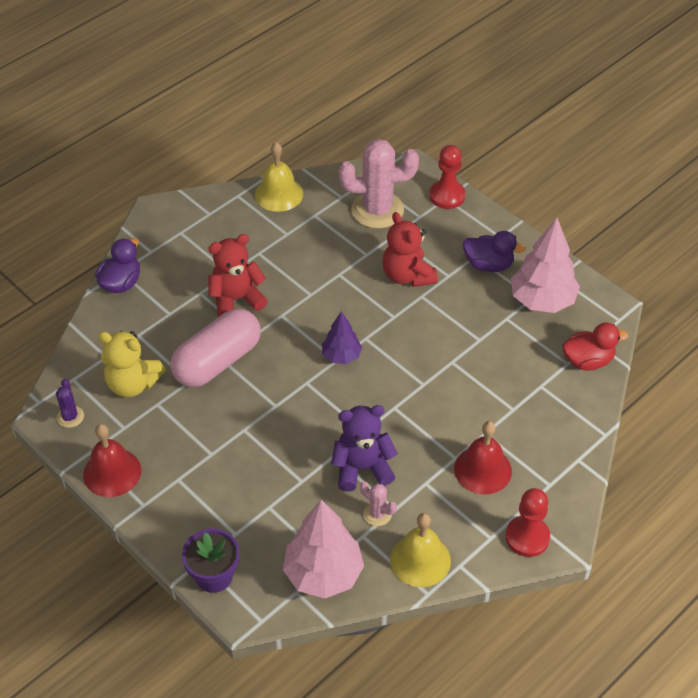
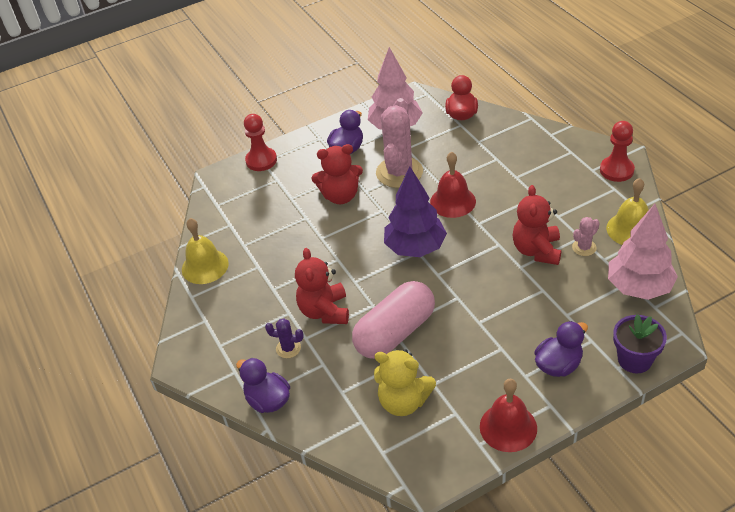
camera: 70 degrees left, 5 degrees down
purple cactus [56,379,84,428] -> purple cactus moved to [265,318,304,358]
yellow teddy bear [98,331,166,397] -> yellow teddy bear turned 75 degrees clockwise [374,349,436,416]
pink capsule [170,308,261,387] -> pink capsule turned 75 degrees clockwise [352,281,435,359]
purple tree [322,311,362,364] -> purple tree [384,166,447,257], size x1.75
purple teddy bear [331,405,398,492] -> red teddy bear [513,185,561,265]
pink cactus [339,139,419,229] -> pink cactus moved to [376,98,423,188]
red bell [454,421,512,494] -> red bell moved to [430,152,476,218]
none -> purple duck [534,321,588,377]

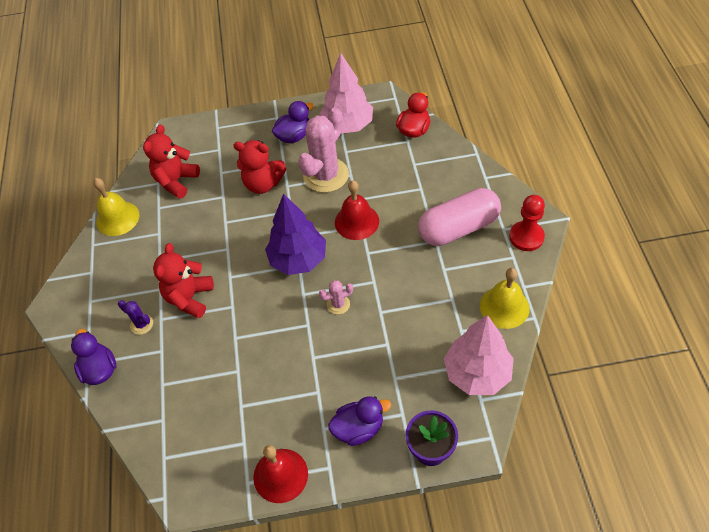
camera: 20 degrees right, 10 degrees up
red pawn [244,114,277,171] -> none
pink capsule [352,281,435,359] -> pink capsule moved to [418,188,501,246]
yellow teddy bear [374,349,436,416] -> none
red teddy bear [513,185,561,265] -> red teddy bear moved to [143,125,200,199]
pink cactus [572,217,599,256] -> pink cactus moved to [319,280,353,314]

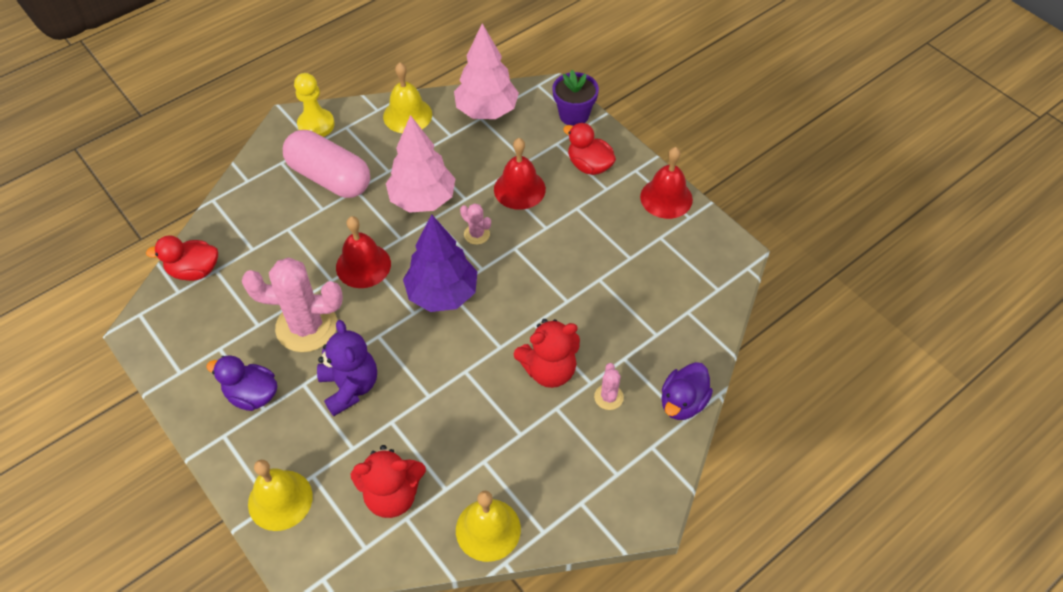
camera: 125 degrees left, 0 degrees up
purple cactus [118,300,153,335] -> pink cactus [594,363,624,410]
red teddy bear [233,140,286,194] -> purple teddy bear [317,320,377,416]
pink tree [319,53,373,133] -> pink tree moved to [386,115,455,213]
purple duck [328,396,391,446] -> red duck [563,123,616,175]
red pawn [509,195,545,251] -> yellow pawn [294,73,335,137]
none -> yellow bell [248,460,313,531]
none -> red bell [494,138,546,210]

